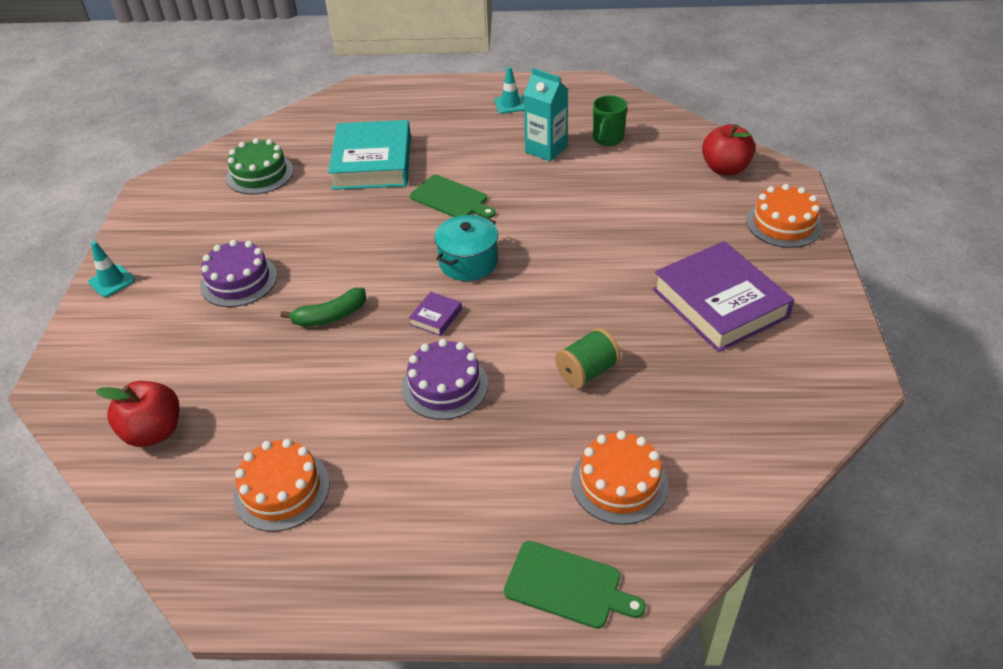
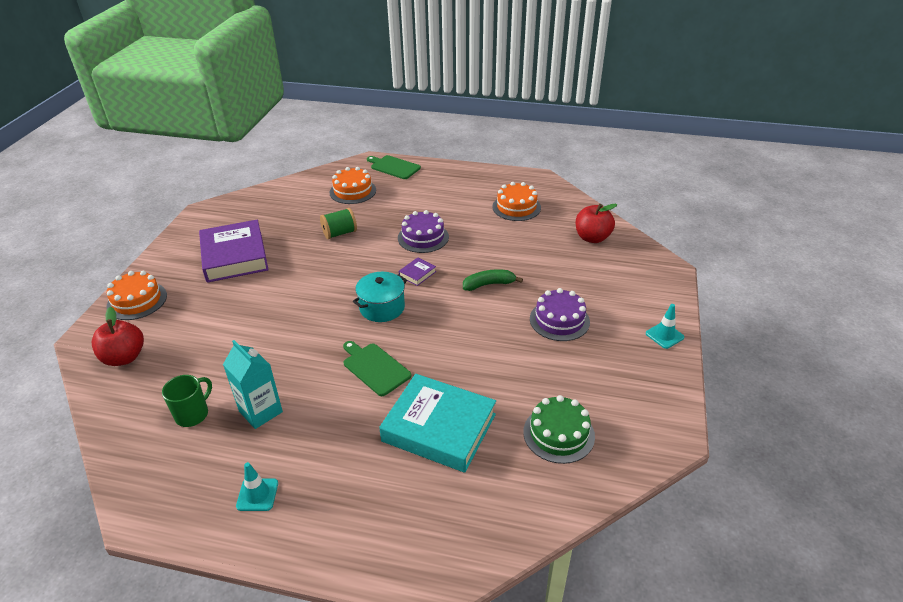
camera: 170 degrees left, 5 degrees down
turquoise book [328,120,411,190] -> turquoise book turned 75 degrees counterclockwise [379,374,496,473]

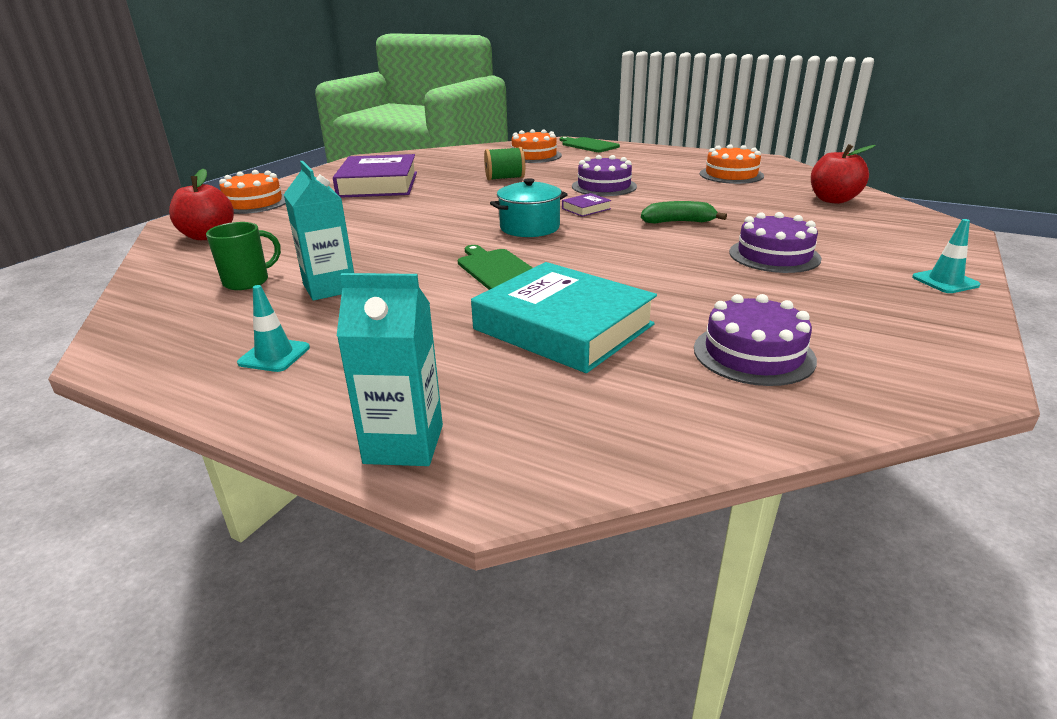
camera: 15 degrees right, 10 degrees down
green cake [523,395,595,464] -> purple cake [694,294,817,386]
none -> turquoise carton [337,273,443,466]

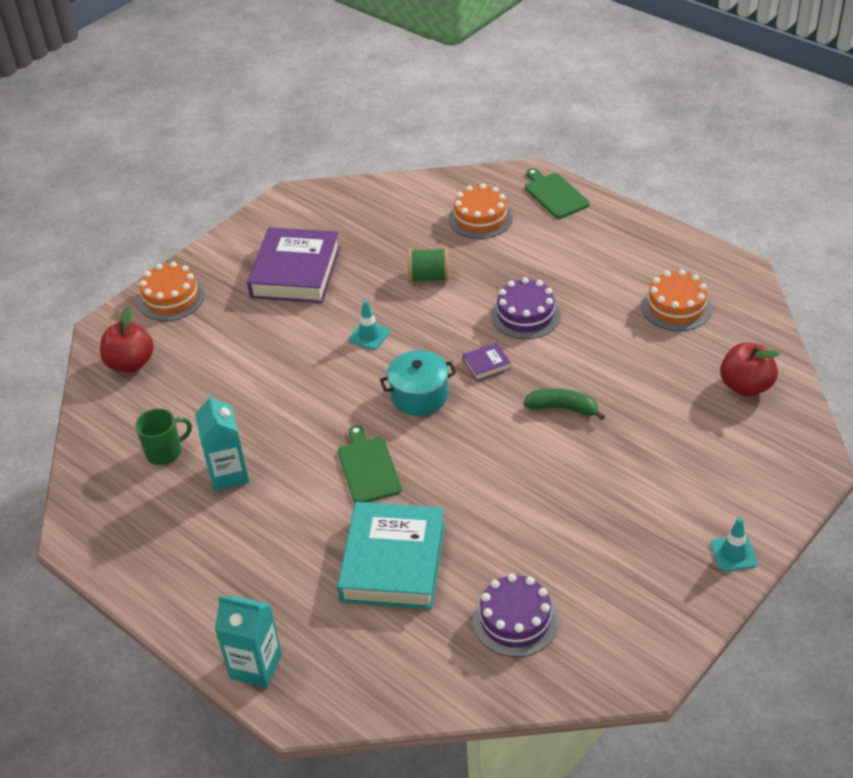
camera: 15 degrees right, 15 degrees up
turquoise traffic cone [237,285,310,372] -> turquoise traffic cone moved to [349,300,390,350]
turquoise book [471,262,657,373] -> turquoise book turned 45 degrees clockwise [337,502,445,609]
purple cake [729,212,822,273] -> none

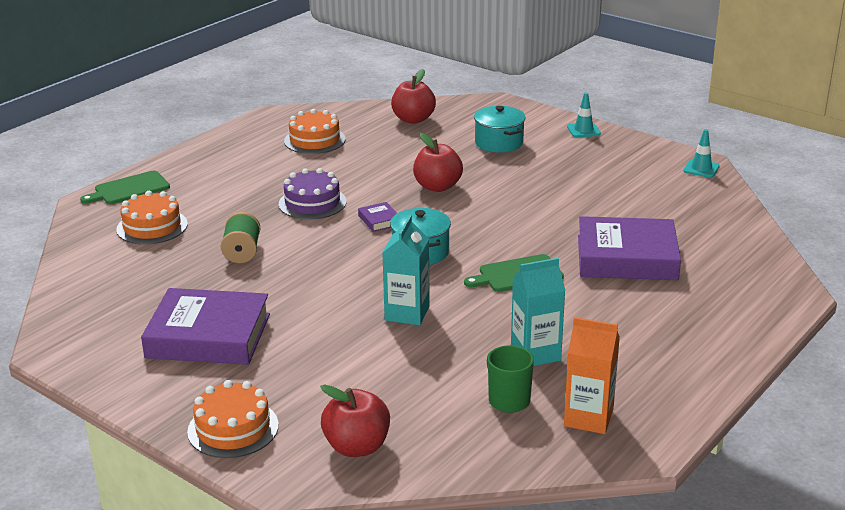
camera: 95 degrees left, 15 degrees down
turquoise carton [215,595,282,688] -> turquoise carton moved to [382,215,430,325]
turquoise book [337,502,445,609] -> purple book [578,216,681,280]
turquoise traffic cone [349,300,390,350] -> turquoise traffic cone moved to [683,129,720,178]
purple cake [473,574,559,657] -> none
green banana [523,388,605,420] -> red apple [413,133,463,192]
none -> turquoise pot [474,106,526,153]
none -> orange carton [564,317,620,434]

